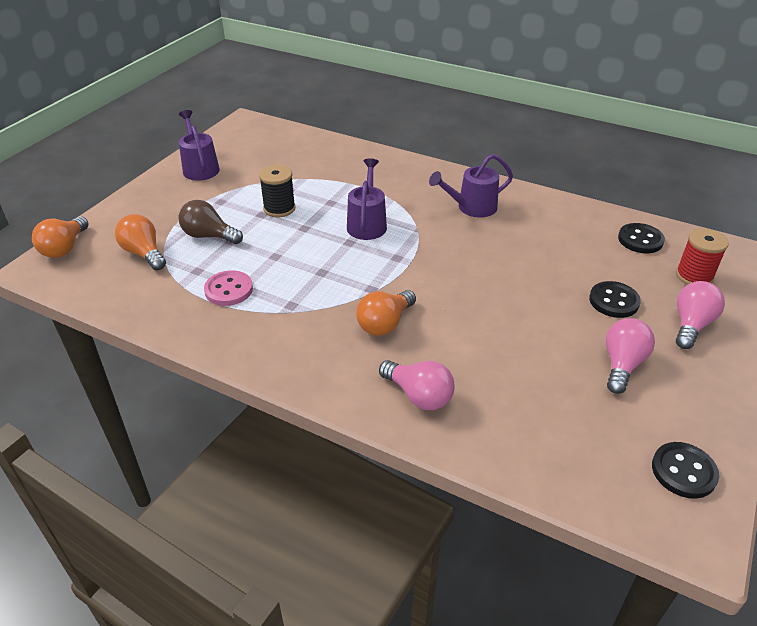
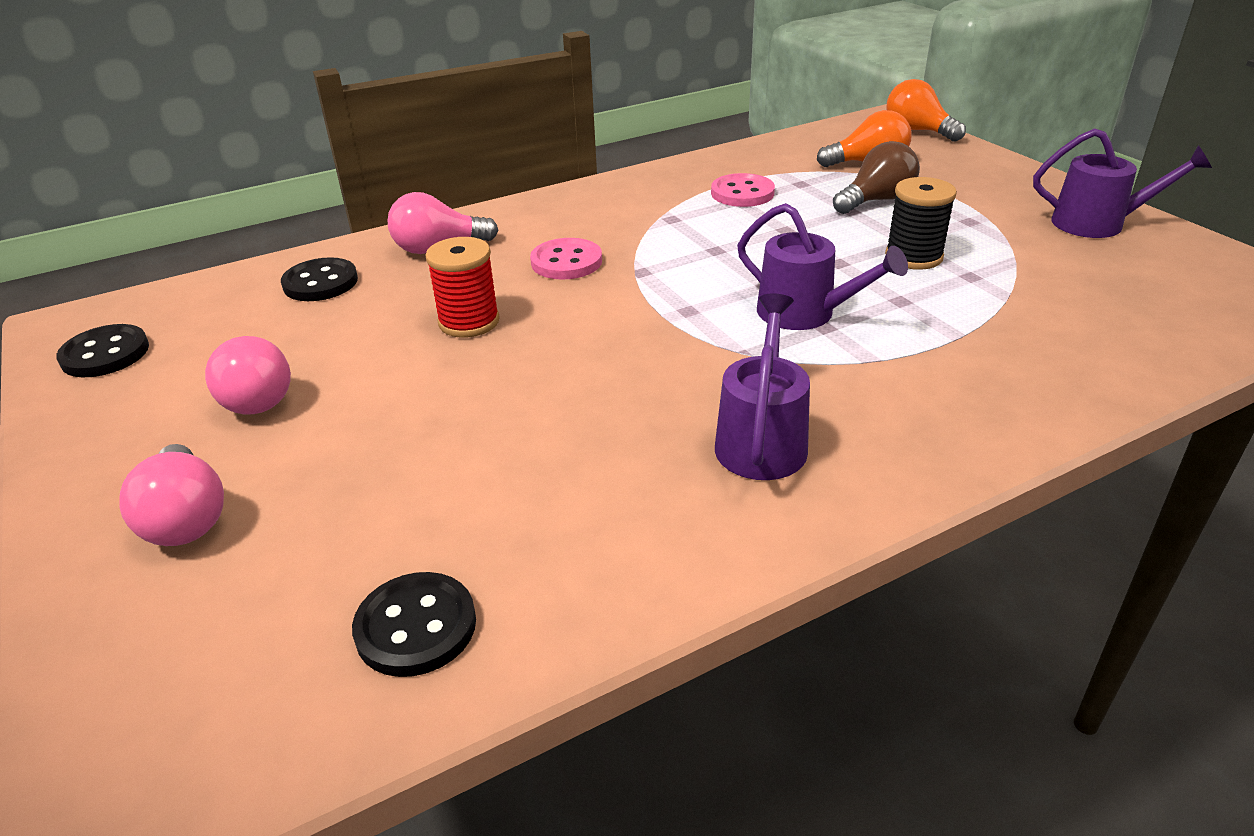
camera: 125 degrees right, 5 degrees down
orange light bulb [356,290,416,336] -> pink button [530,238,602,279]
black button [589,281,641,318] -> black button moved to [281,257,358,301]
red spool [676,228,729,285] -> red spool moved to [425,237,500,338]

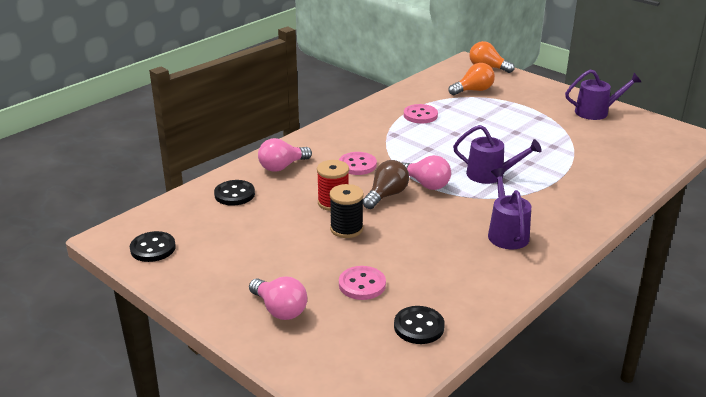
camera: 20 degrees left, 5 degrees down
pink light bulb [205,336,291,414] -> pink light bulb moved to [402,155,451,190]
brown light bulb [833,141,920,214] -> brown light bulb moved to [363,160,409,209]
black spool [885,177,957,270] -> black spool moved to [330,184,364,238]
none -> pink button [339,266,386,300]

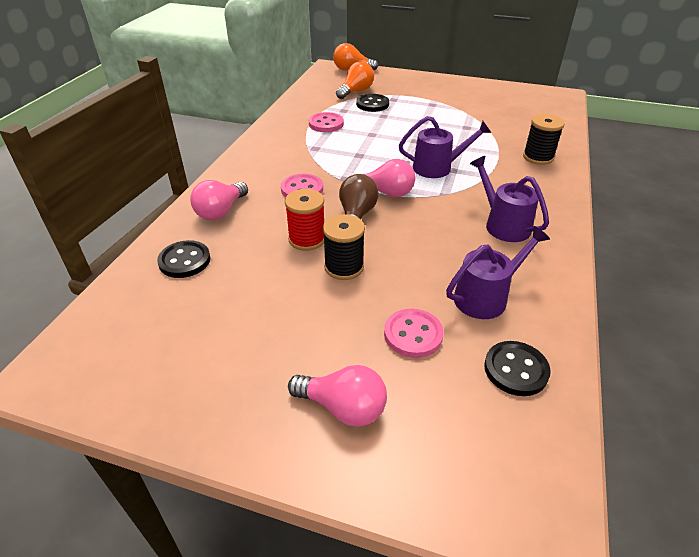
camera: 25 degrees left, 10 degrees up
black button [130,231,176,262] -> black button moved to [356,94,389,112]
purple watering can [565,69,641,120] -> purple watering can moved to [446,226,550,319]
none -> black spool [523,114,565,165]

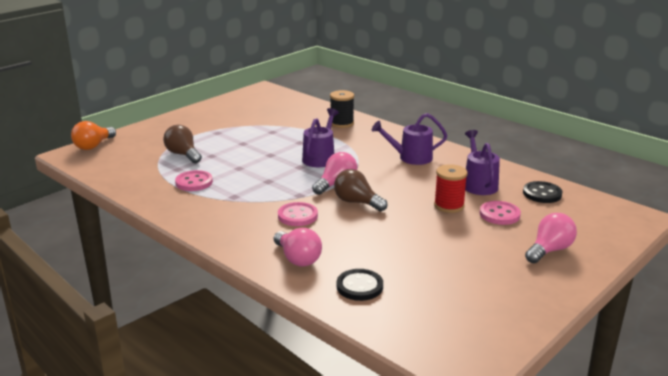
camera: 65 degrees left, 15 degrees down
red spool [285,189,324,251] -> red spool moved to [434,164,468,213]
black spool [323,214,365,280] -> none
orange light bulb [336,61,374,99] -> none
black button [356,94,389,112] -> brown light bulb [163,125,202,163]

